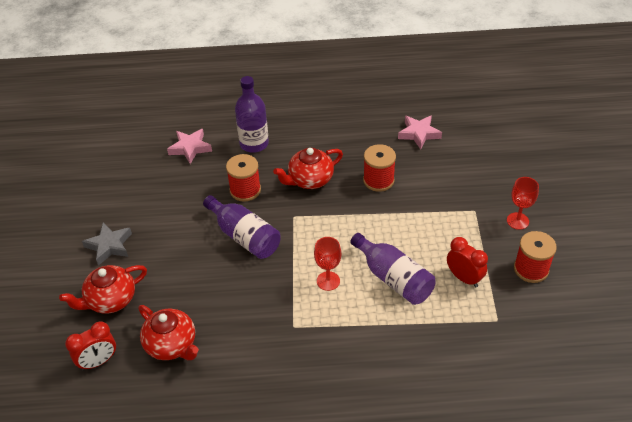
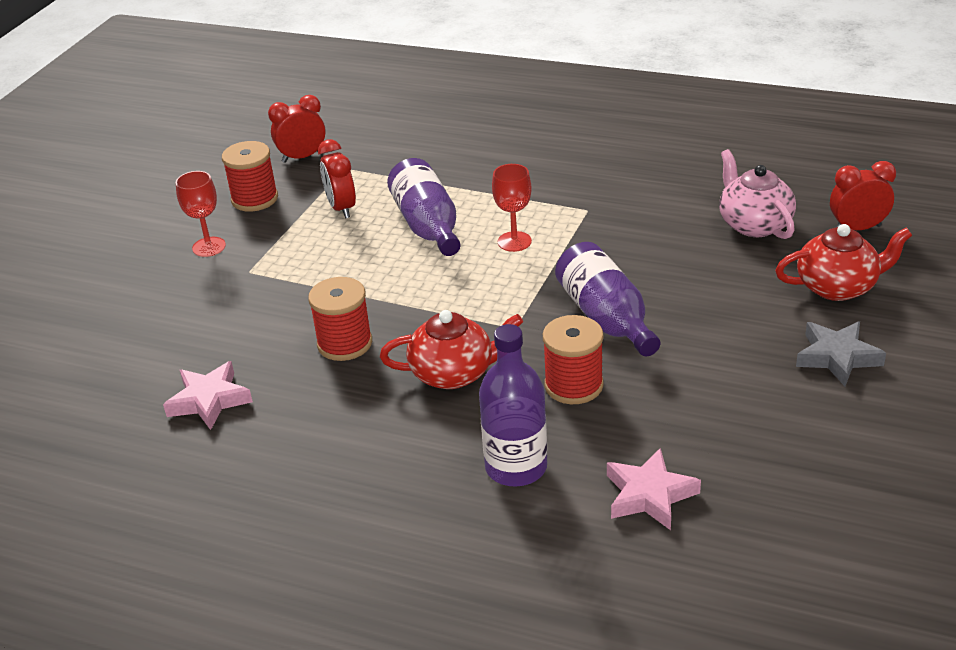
camera: 155 degrees left, 10 degrees down
red teapot [139,305,199,360] -> pink teapot [719,149,796,239]
none -> red clock [268,95,326,163]

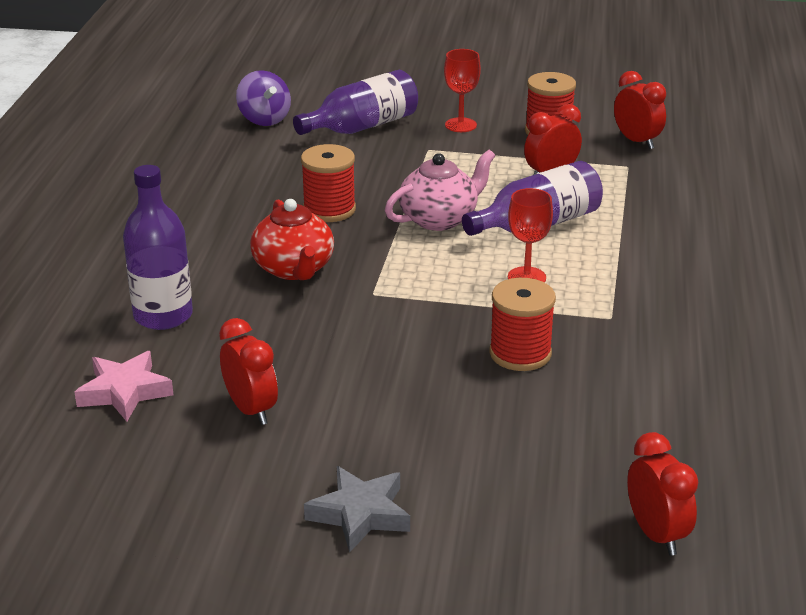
camera: 75 degrees right, 5 degrees down
pink star [163,361,253,430] -> none
red spool [543,315,604,404] -> red spool moved to [489,278,556,371]
purple bottle [555,242,660,356] -> purple bottle moved to [293,70,418,135]
pink teapot [719,149,796,239] -> pink teapot moved to [385,150,496,231]
red teapot [775,224,912,301] -> none
none -> red clock [219,318,278,425]
none -> purple spinning top [236,70,291,126]

